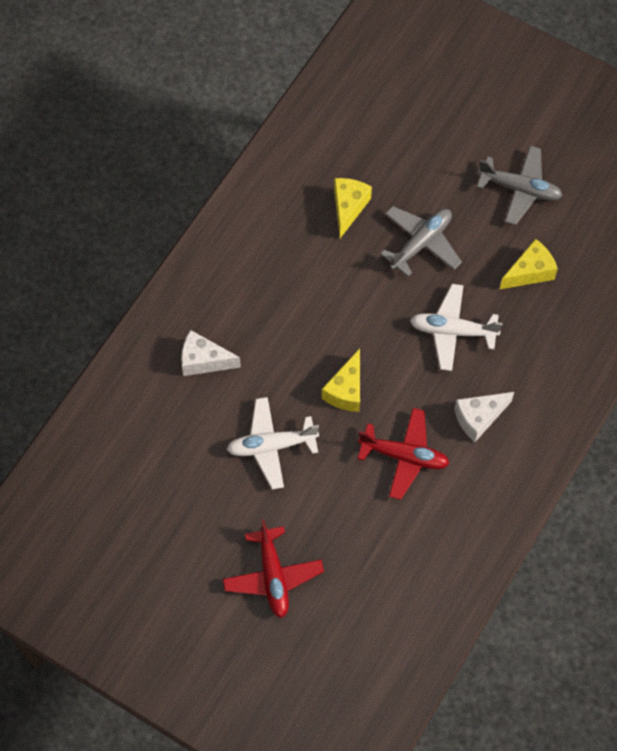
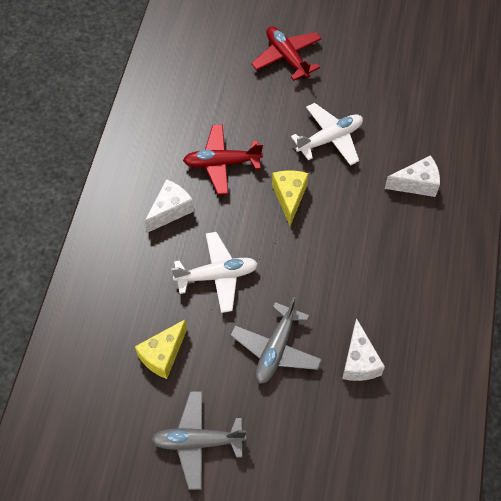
camera: 160 degrees right, 5 degrees down
yellow cheese [334,178,372,238] -> white cheese [342,318,385,381]

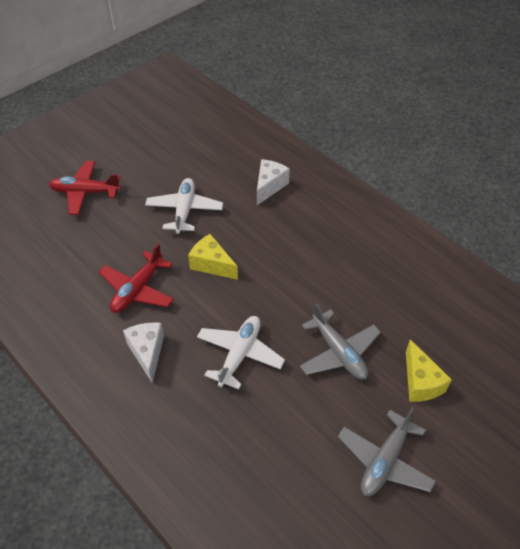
camera: 55 degrees left, 10 degrees down
yellow cheese [135,319,187,379] -> yellow cheese moved to [406,339,452,402]
white cheese [342,318,385,381] -> none

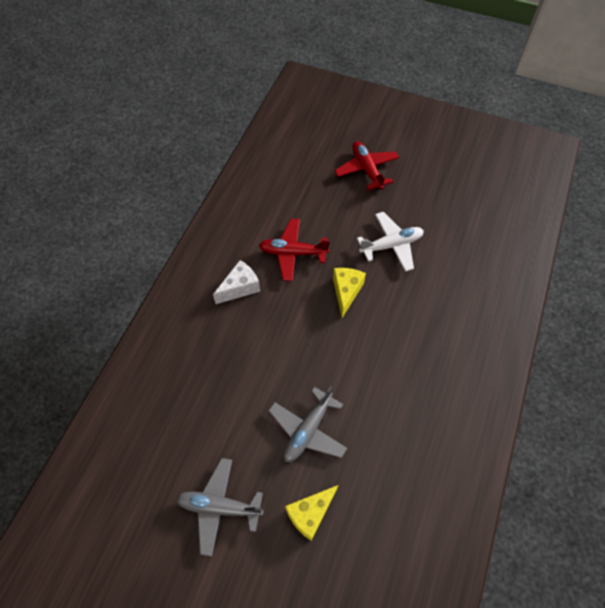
camera: 65 degrees right, 10 degrees up
white plane [197,316,285,389] -> none
white cheese [257,159,290,205] -> none

